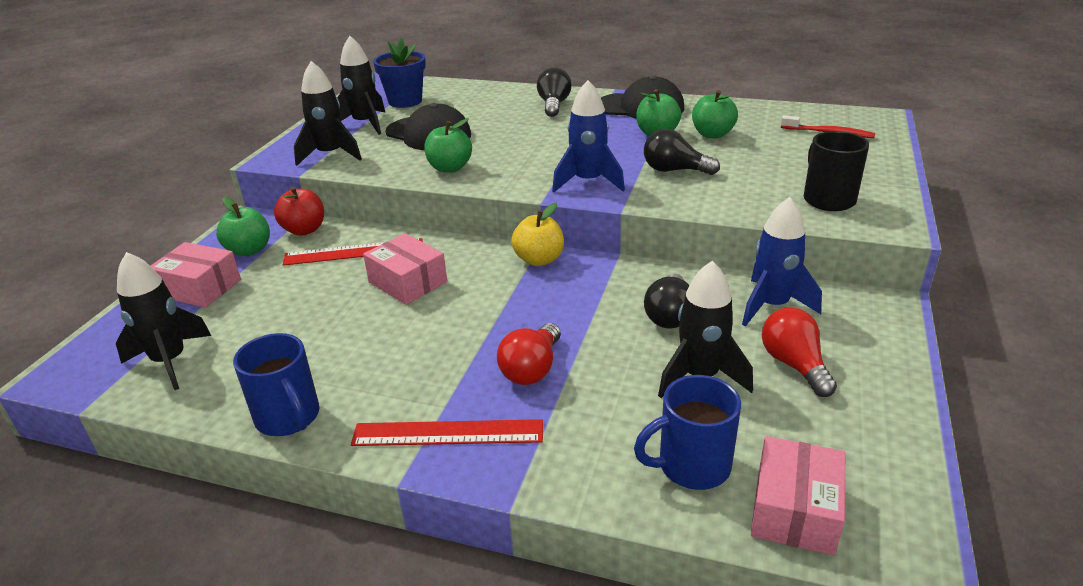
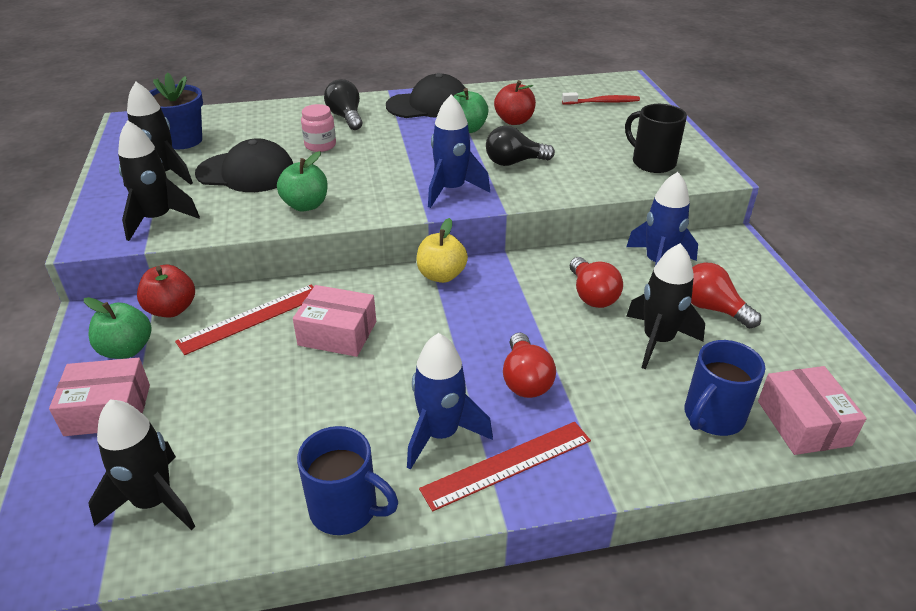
camera: 30 degrees left, 5 degrees up
black light bulb [644,273,690,328] -> red light bulb [570,257,623,308]
green apple [692,90,738,138] -> red apple [494,80,536,125]
none -> pink jar [301,104,336,152]
none -> blue rocket [407,333,493,470]

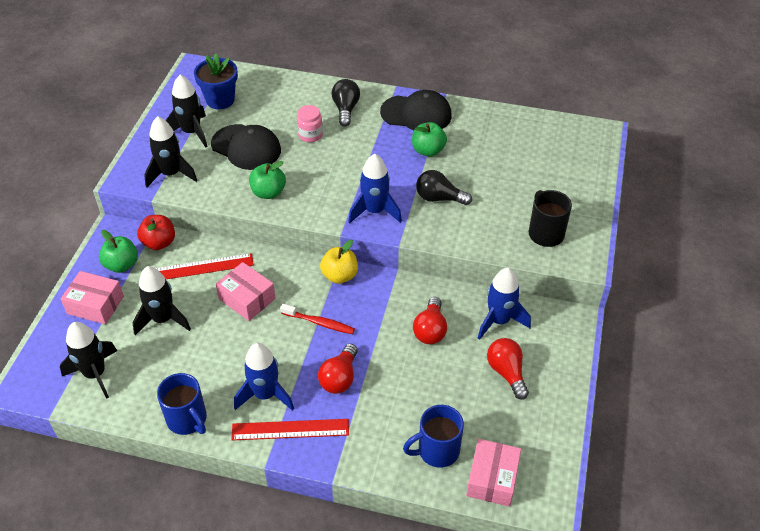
camera: 25 degrees right, 10 degrees up
red apple [494,80,536,125] -> none
red toothbrush [562,92,640,105] -> red toothbrush moved to [280,304,355,334]
black rocket [626,243,705,369] -> black rocket moved to [133,266,191,335]

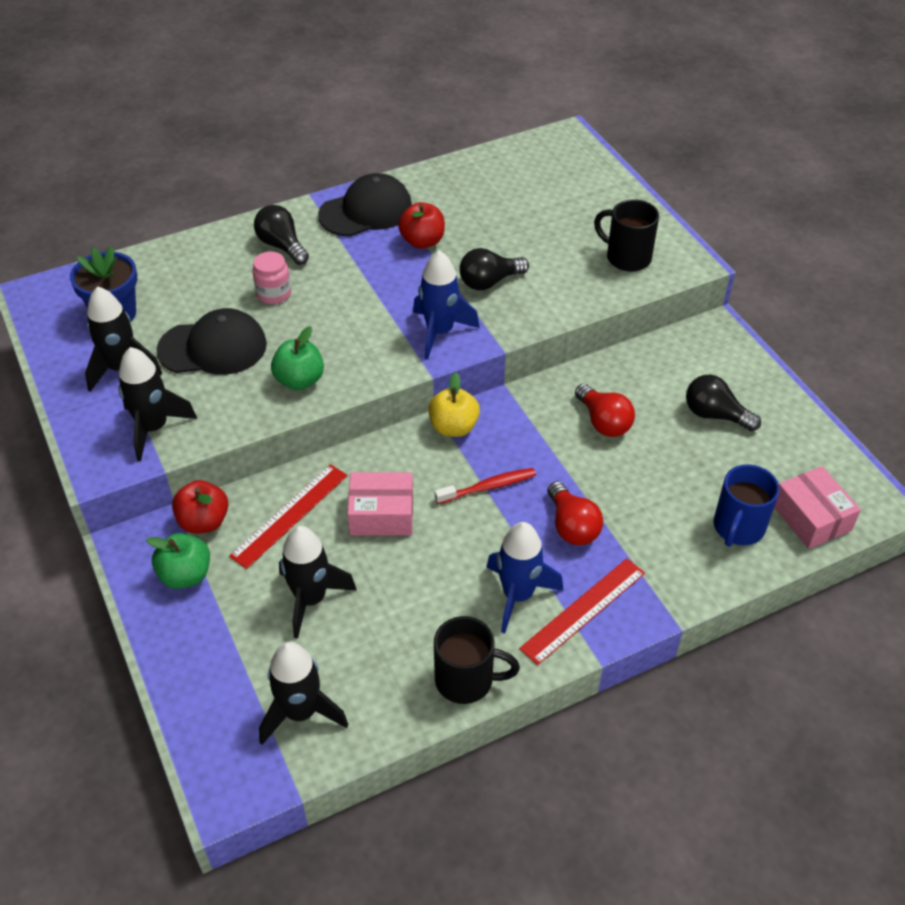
camera: 40 degrees left, 0 degrees up
pink box [61,271,124,324] -> none
blue mug [157,373,207,435] -> black mug [434,616,520,704]
green apple [412,122,447,157] -> red apple [398,202,445,249]
blue rocket [478,268,531,340] -> none
red light bulb [487,338,529,400] -> black light bulb [686,375,761,431]

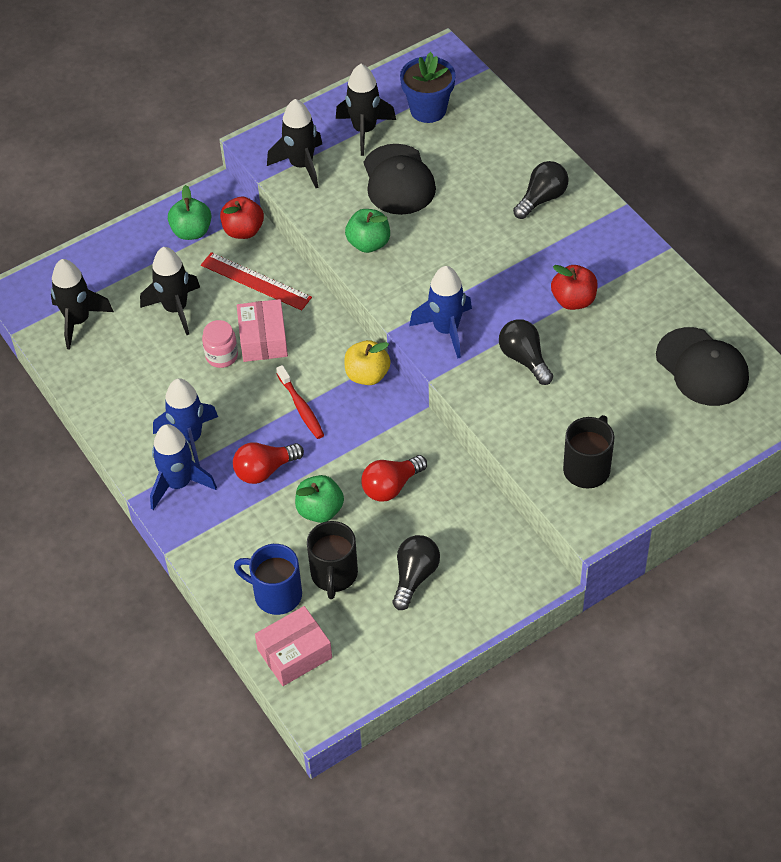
camera: 85 degrees right, 5 degrees up
pink jar [253,251,291,304] -> pink jar moved to [202,320,238,368]
black cap [318,173,412,237] -> black cap moved to [656,327,749,406]
black mug [434,616,520,704] -> black mug moved to [307,521,358,599]
red ruler [519,558,645,665] -> blue rocket [150,424,217,510]
none -> green apple [295,475,344,523]

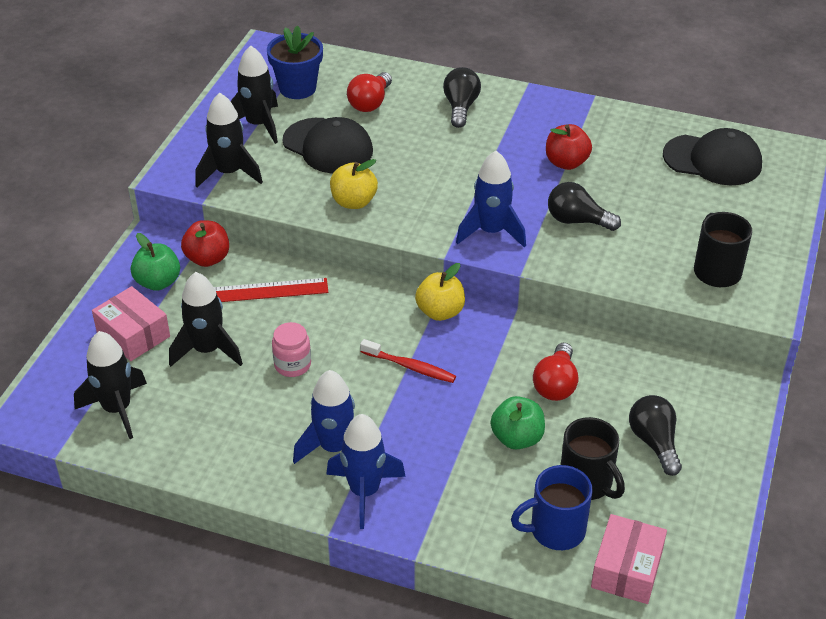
camera: 40 degrees left, 10 degrees down
red light bulb [233,442,304,484] -> red light bulb moved to [347,72,392,112]
pink box [237,299,288,362] -> pink box moved to [92,286,170,361]
green apple [345,209,390,253] -> yellow apple [330,159,378,209]

